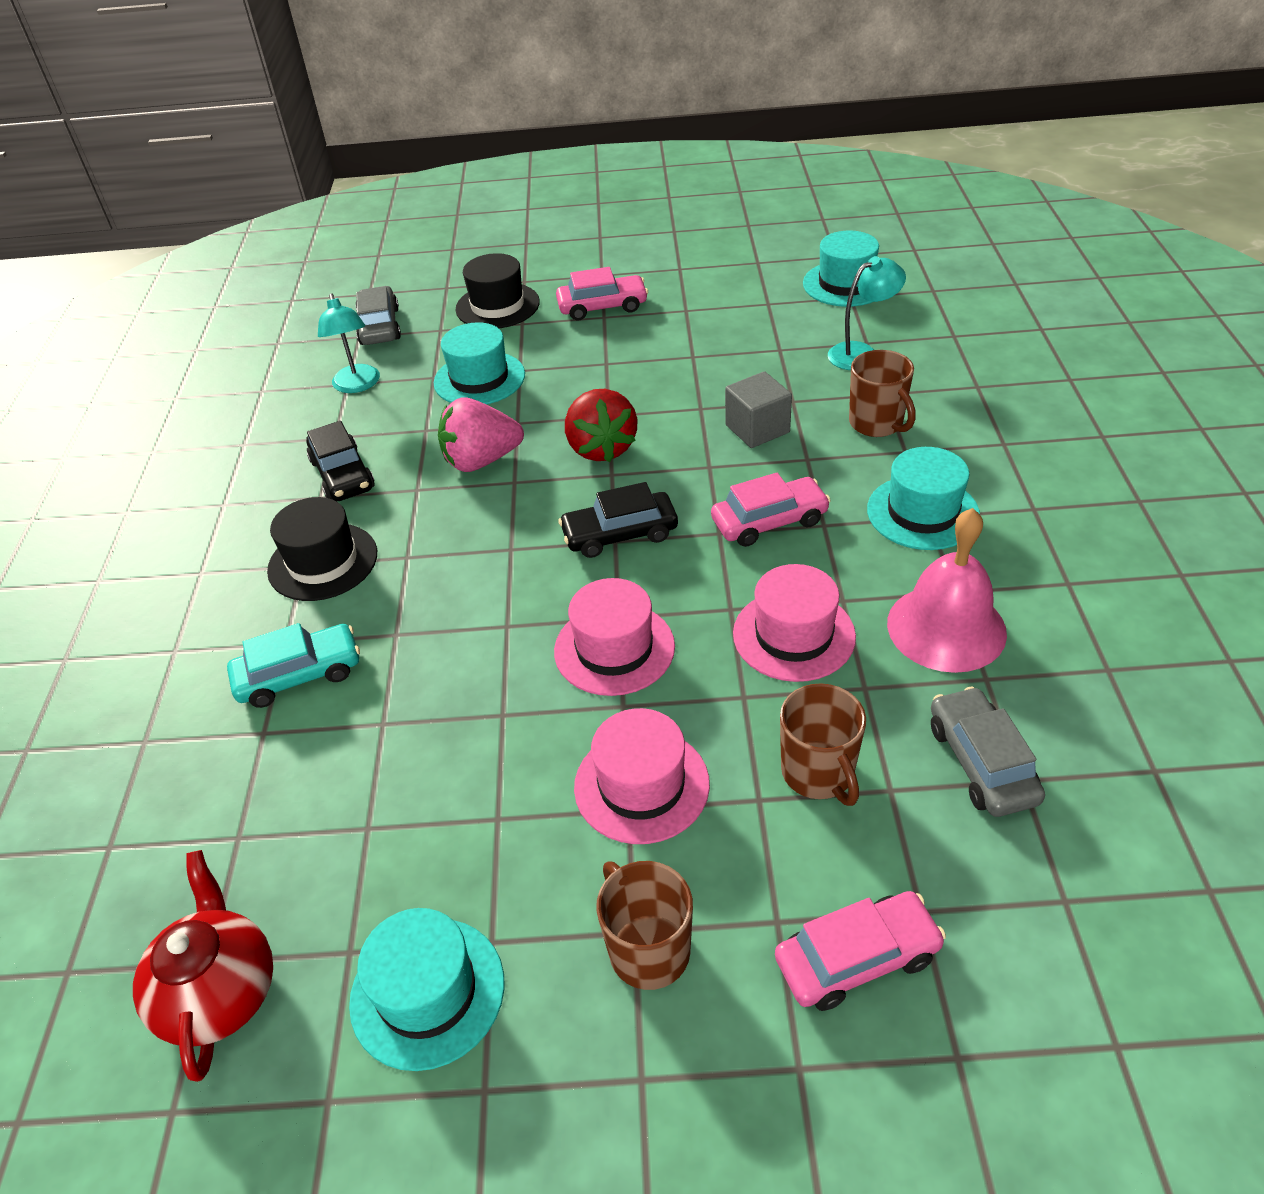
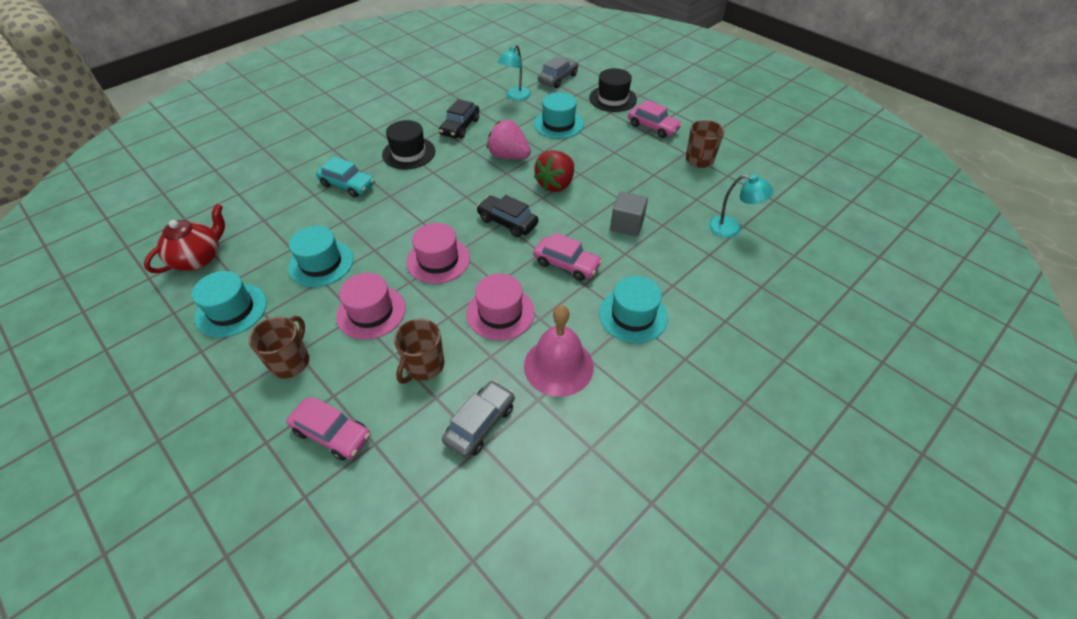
camera: 45 degrees right, 5 degrees up
turquoise hat [803,230,879,307] -> turquoise hat moved to [288,226,354,287]
brown mug [849,350,916,437] -> brown mug moved to [686,120,724,168]

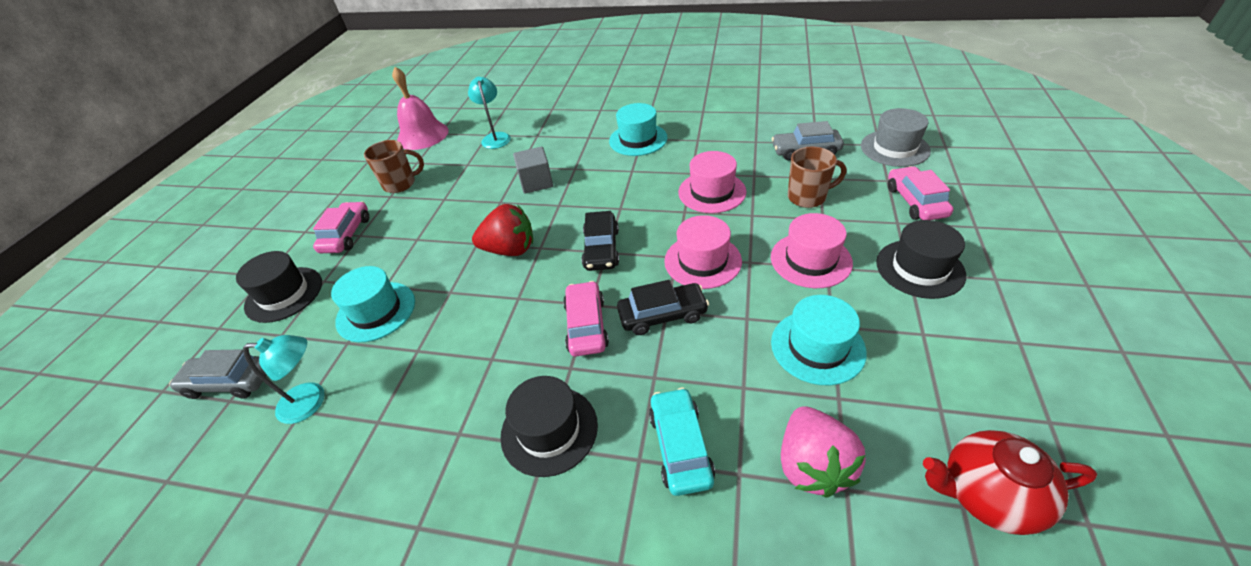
camera: 120 degrees left, 5 degrees down
turquoise hat [192,271,267,337] -> none
brown mug [249,316,309,378] -> black hat [876,220,966,299]
black car [439,99,479,139] -> black car moved to [617,280,709,335]
pink strawberry [487,120,531,159] -> pink strawberry moved to [781,406,866,498]
pink bell [524,305,594,397] -> pink bell moved to [392,67,449,150]
pink car [533,233,602,281] -> pink car moved to [563,281,609,356]
none -> grey hat [861,108,931,167]

